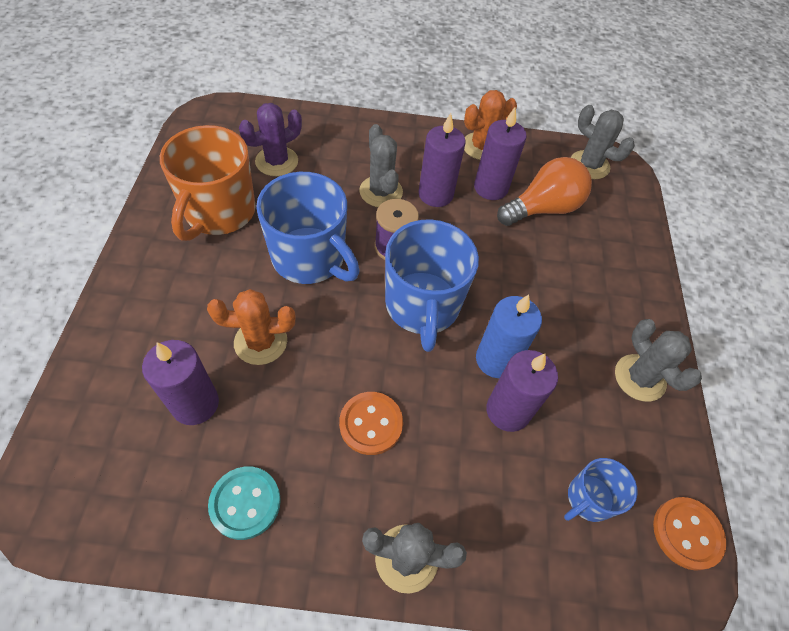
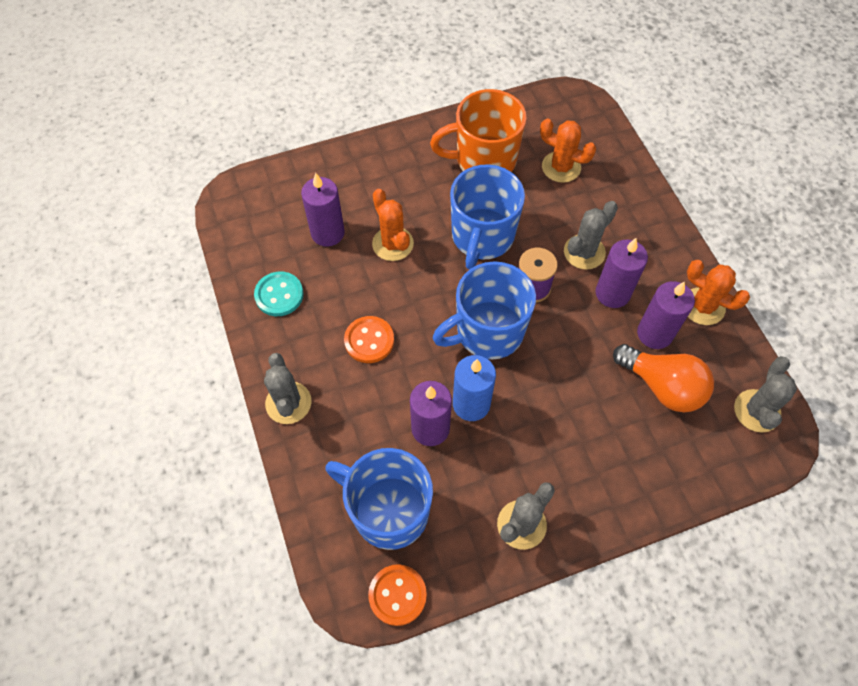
camera: 70 degrees right, 5 degrees up
purple cactus [239,103,302,176] -> orange cactus [540,119,596,183]
blue mug [564,458,638,522] -> blue mug [325,448,433,550], size x1.91

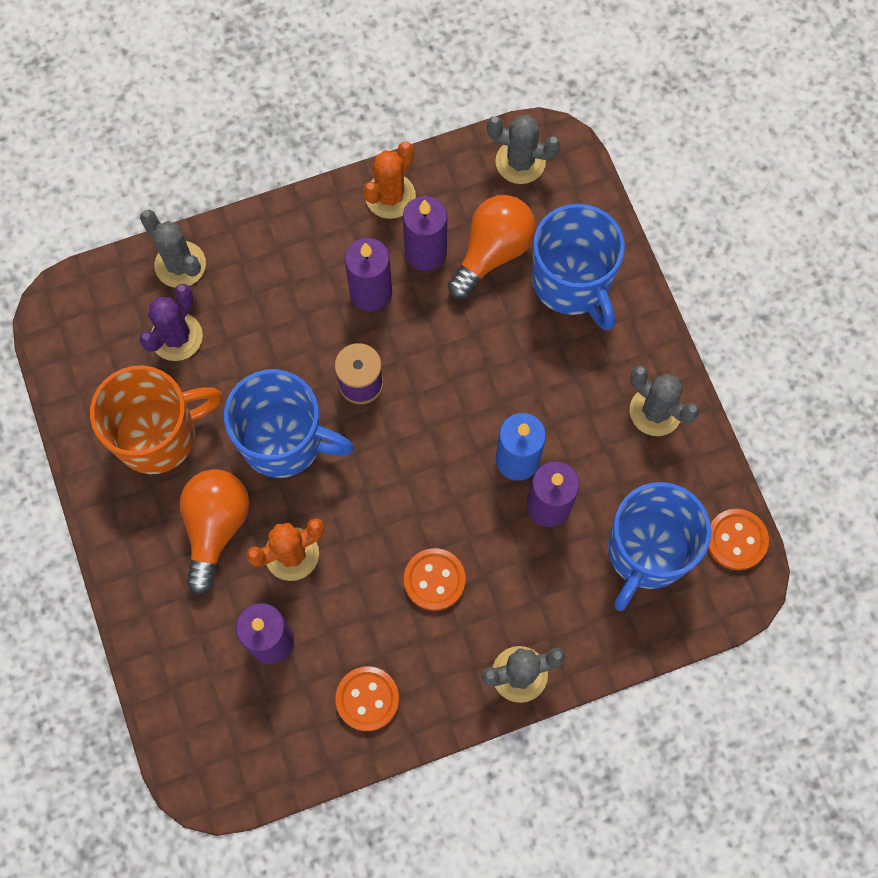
camera: 90 degrees left, 10 degrees up
turquoise button [254,272,304,316] -> orange button [336,666,399,731]
orange mug [430,89,527,172] -> orange mug turned 105 degrees counterclockwise [90,365,223,474]
blue mug [432,261,536,359] -> blue mug moved to [532,204,625,330]
orange cactus [540,119,596,183] -> purple cactus [139,284,203,361]
grey cactus [564,201,618,270] -> grey cactus moved to [140,210,206,288]
none -> orange light bulb [180,469,250,594]

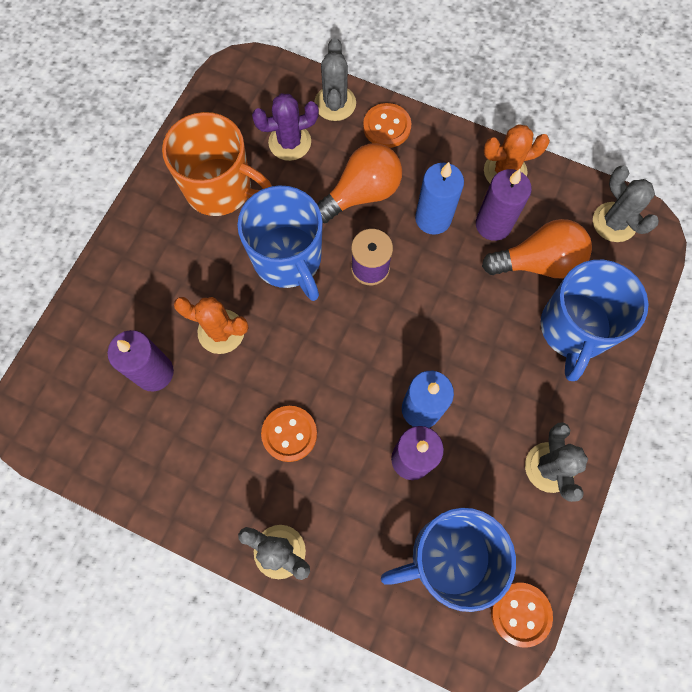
camera: 45 degrees right, 0 degrees up
orange light bulb [180,469,250,594] -> orange light bulb moved to [317,143,402,223]
orange button [336,666,399,731] -> orange button moved to [363,103,411,148]
purple candle [344,238,392,312] -> blue candle [415,162,464,235]

